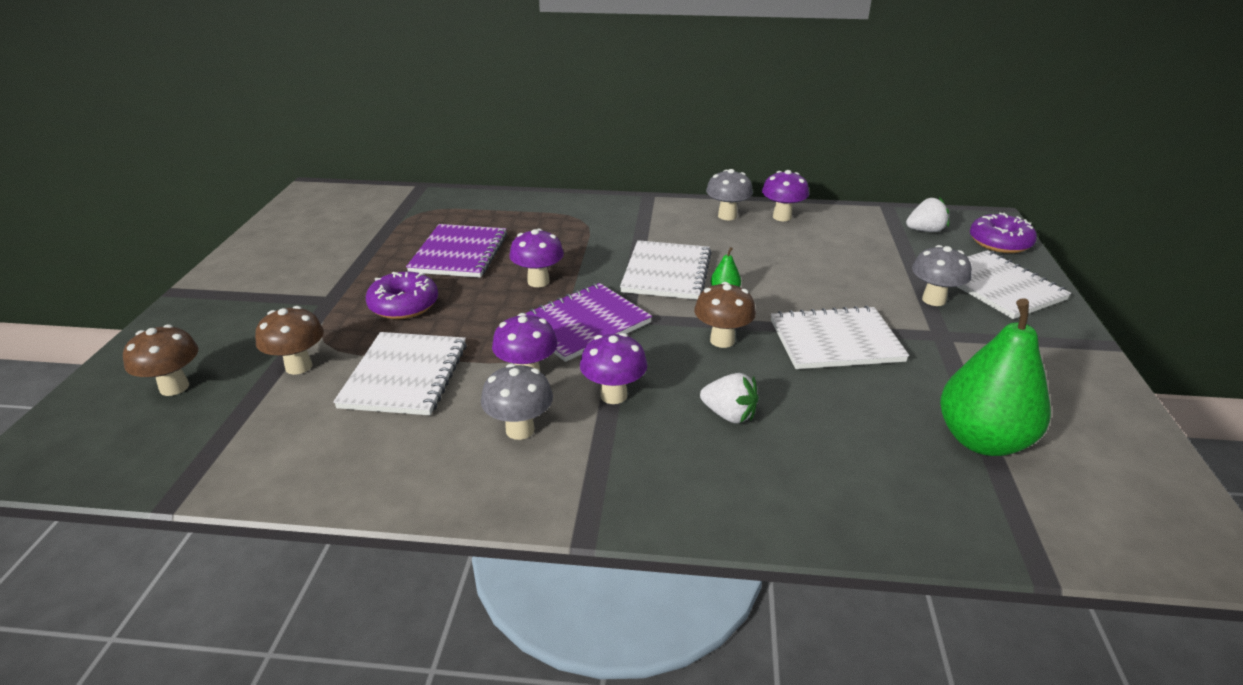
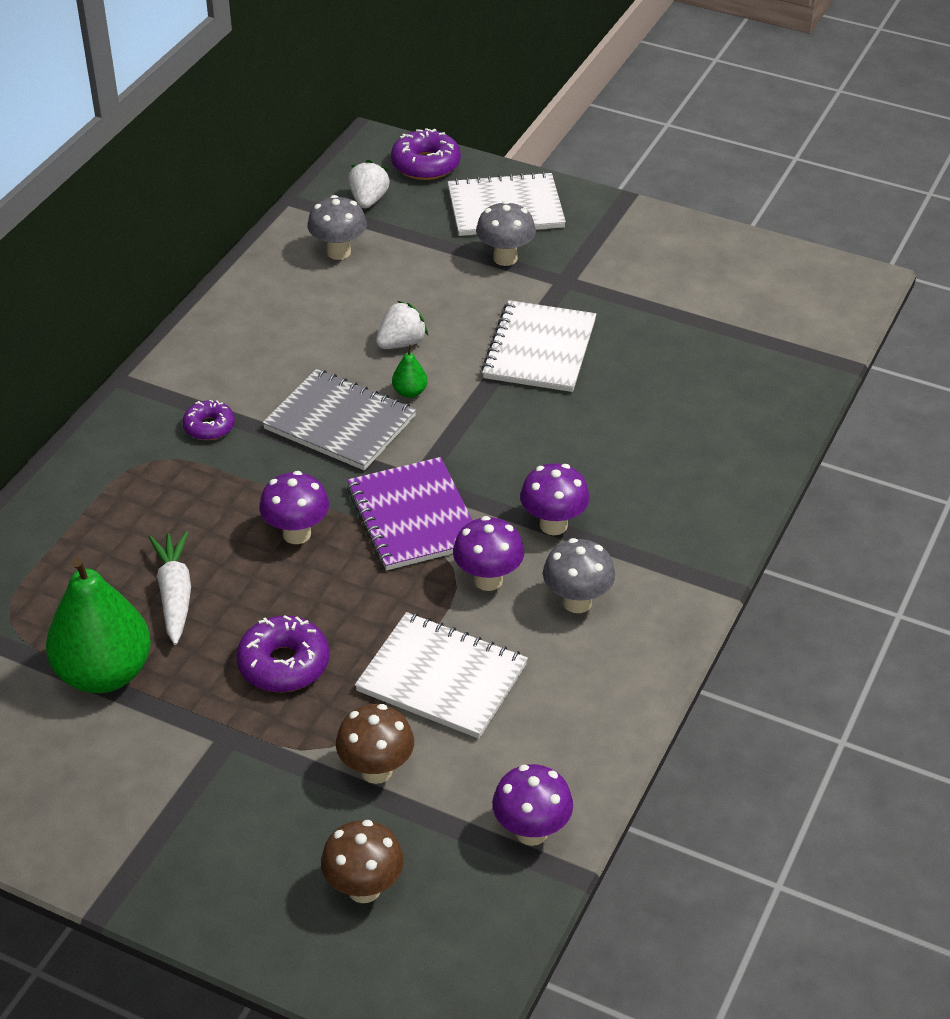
camera: 70 degrees left, 10 degrees up
purple notebook [406,224,507,278] -> white carrot [149,531,191,645]
white notebook [620,240,712,300] -> grey notebook [262,369,416,471]
brown mushroom [694,282,756,348] -> none
white strawberry [700,373,759,423] -> white strawberry moved to [376,301,428,349]
grey mushroom [706,169,753,220] -> grey mushroom moved to [307,195,367,260]
purple mushroom [762,170,809,221] -> purple mushroom moved to [492,764,573,846]
green pear [940,299,1051,456] -> green pear moved to [46,557,151,693]
none -> purple donut [182,400,235,440]

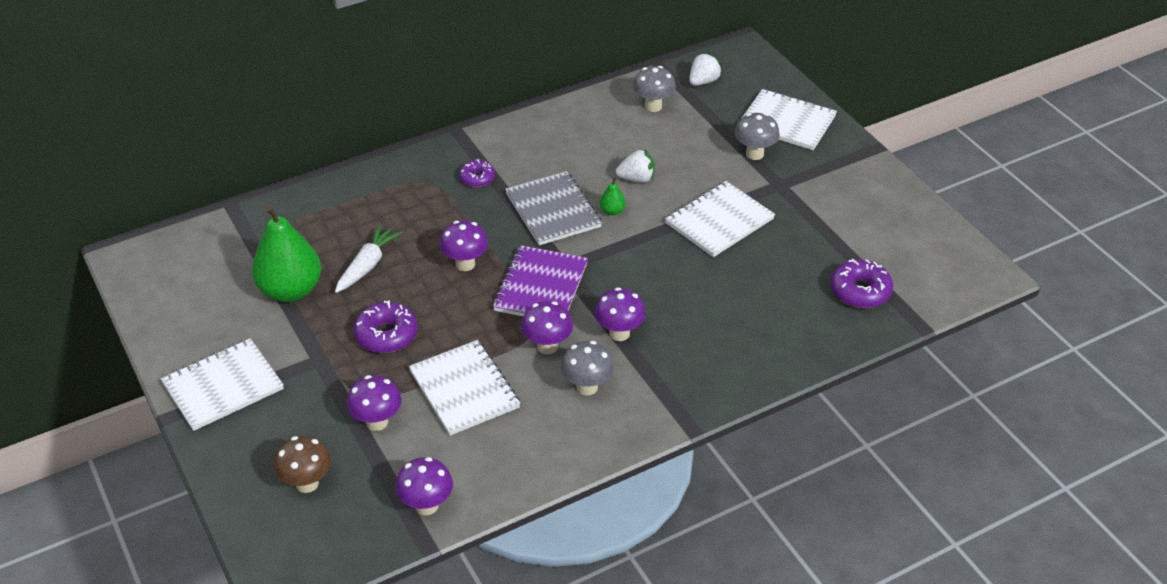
camera: 35 degrees right, 0 degrees up
brown mushroom [336,704,414,784] -> purple mushroom [347,375,401,431]
purple donut [391,128,461,180] -> purple donut moved to [830,259,893,308]
none -> white notebook [161,338,284,431]

